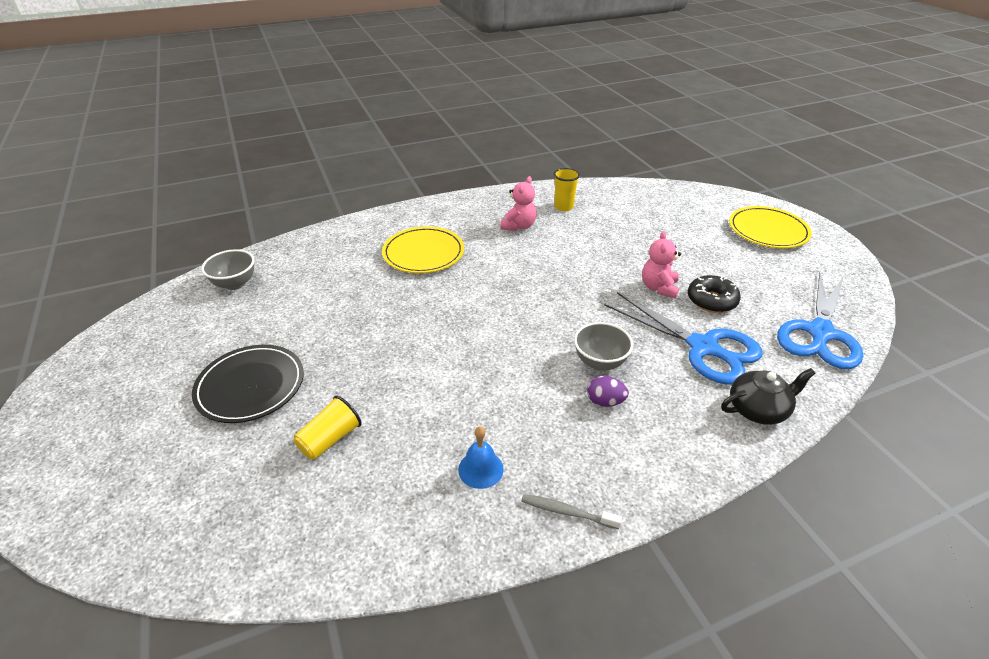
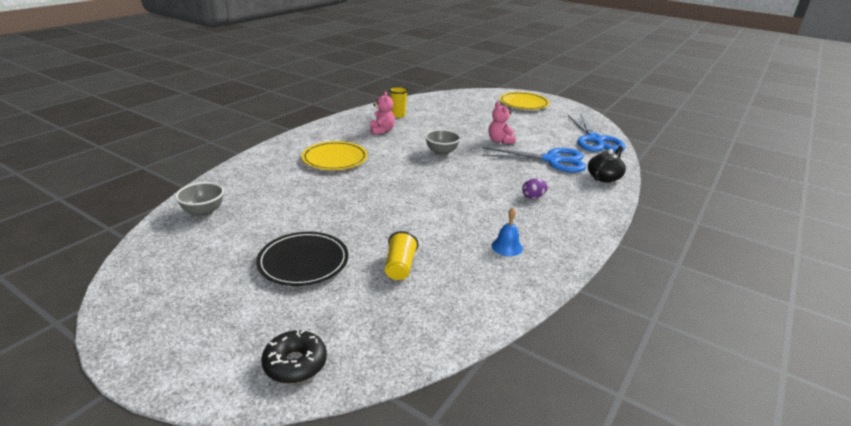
camera: 35 degrees left, 10 degrees down
grey toothbrush [521,494,622,529] -> none
grey bowl [574,322,633,371] -> grey bowl moved to [425,129,461,156]
black donut [688,275,741,313] -> black donut moved to [261,329,327,384]

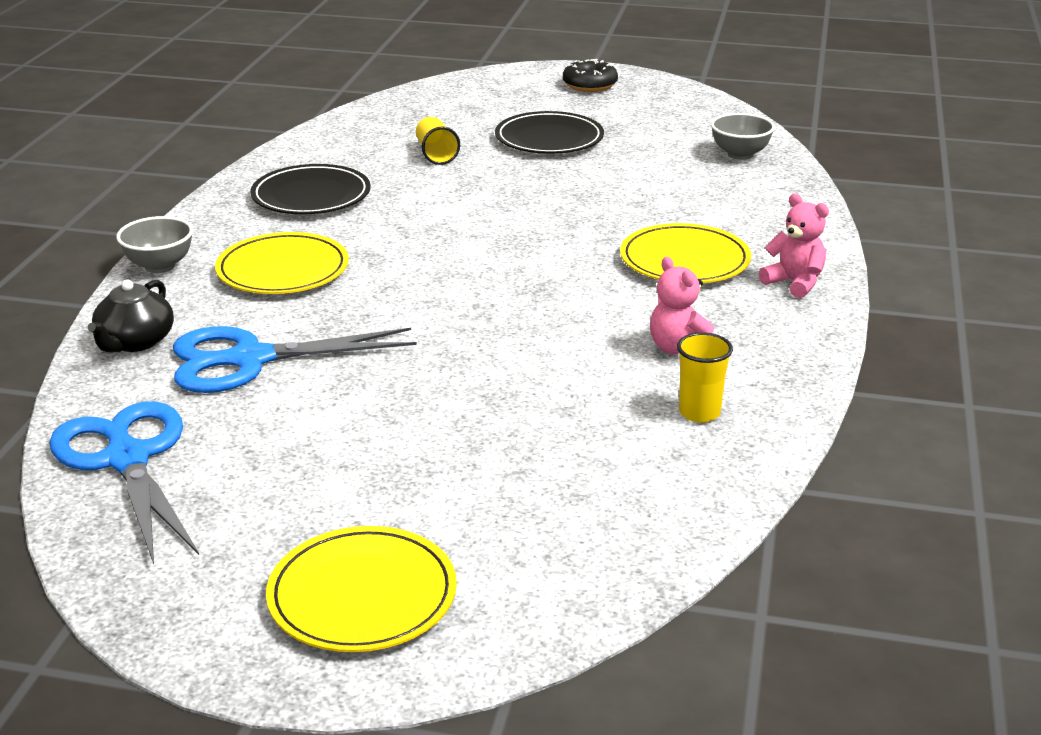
camera: 160 degrees right, 0 degrees up
black donut [261,329,327,384] -> black donut moved to [563,59,618,92]
grey bowl [425,129,461,156] -> grey bowl moved to [117,216,193,273]
pink teddy bear [489,102,516,144] -> pink teddy bear moved to [759,194,829,298]
blue bell [491,208,523,256] -> black plate [250,164,371,214]
purple egg [522,179,548,199] -> yellow plate [215,232,349,294]

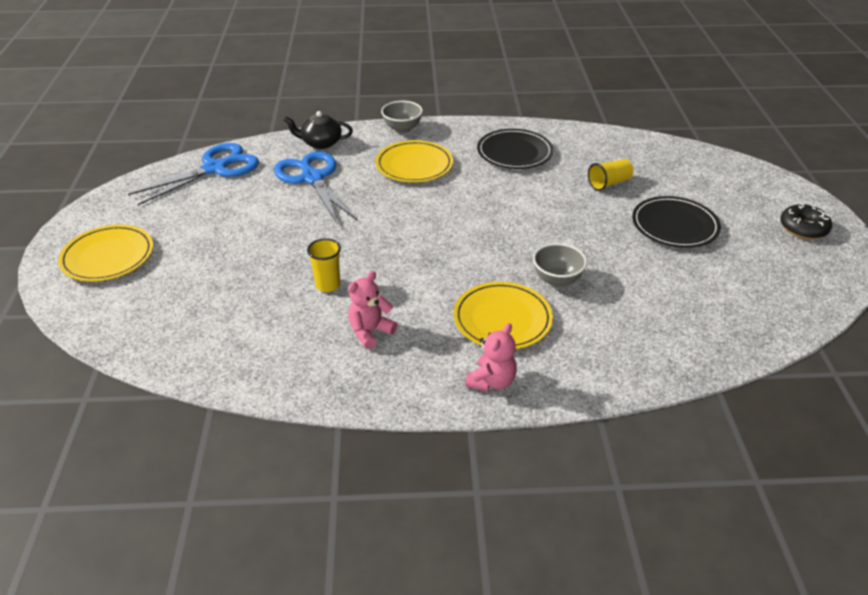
camera: 75 degrees right, 10 degrees up
yellow cup [677,332,733,423] -> yellow cup moved to [307,238,341,292]
grey bowl [711,113,775,160] -> grey bowl moved to [533,243,587,287]

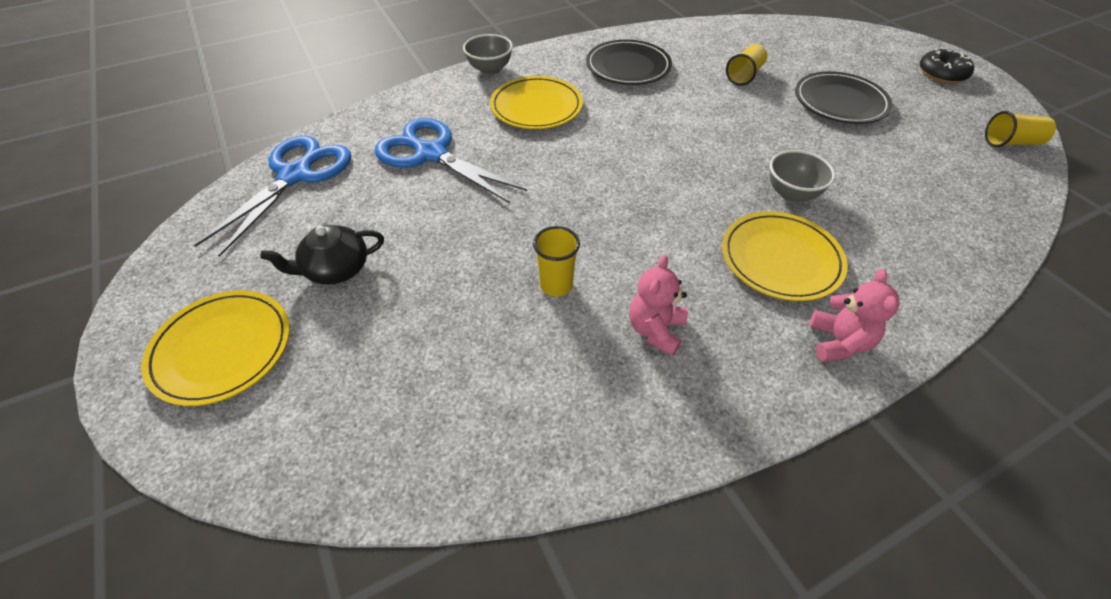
camera: 25 degrees left, 10 degrees up
black teapot [284,111,353,149] -> black teapot moved to [260,225,384,285]
none -> yellow cup [985,111,1056,147]

